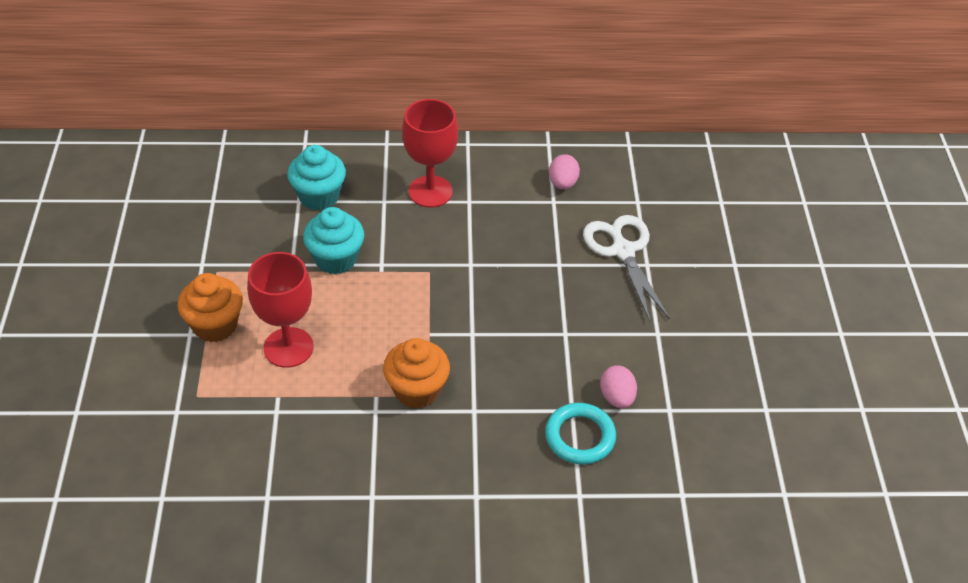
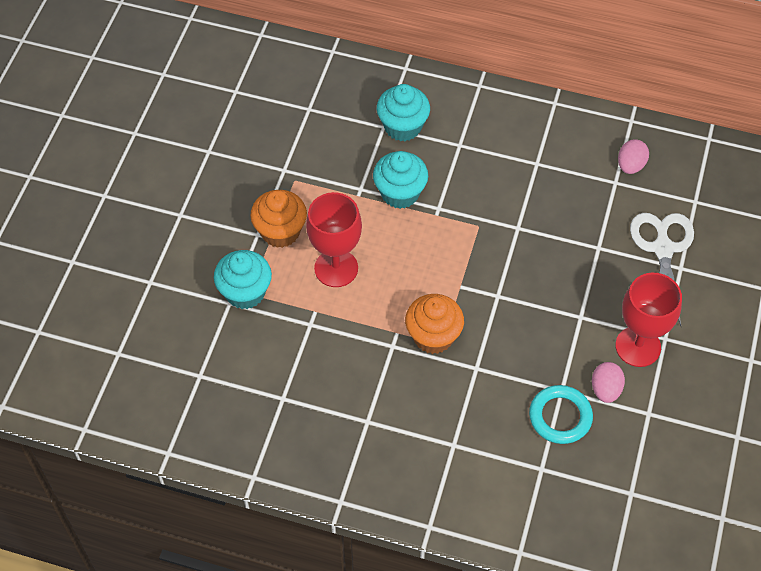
camera: 20 degrees right, 10 degrees up
red goblet [402,99,458,208] -> red goblet moved to [615,273,682,367]
none -> turquoise cupcake [214,250,272,309]

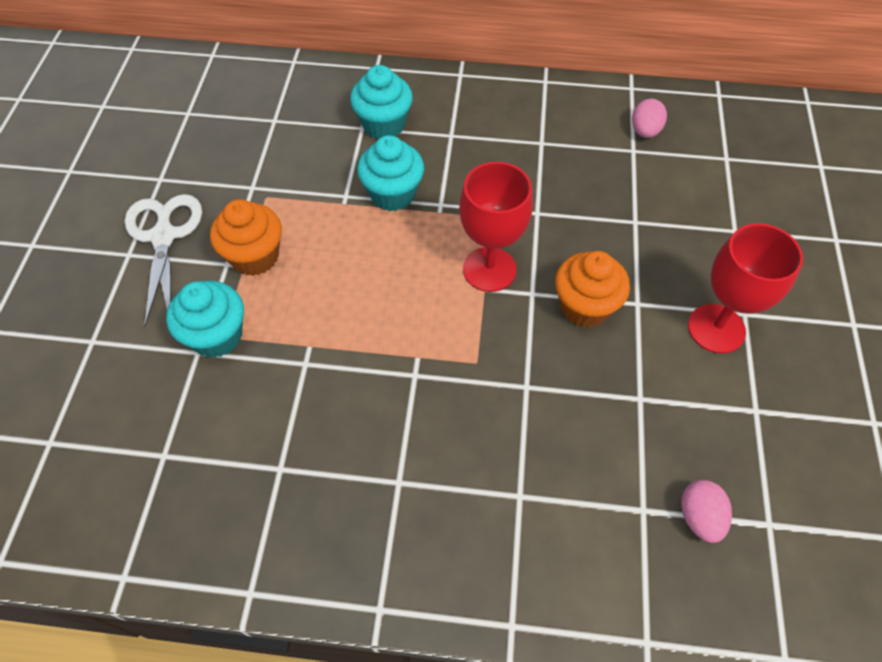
camera: 10 degrees left, 0 degrees up
red goblet [306,192,362,287] -> red goblet moved to [459,162,533,292]
orange cupcake [405,294,464,354] -> orange cupcake moved to [555,251,630,327]
turquoise ring [529,385,593,444] -> none
pink egg [592,362,625,403] -> pink egg moved to [681,480,732,543]
white scissors [630,213,694,326] -> white scissors moved to [125,194,202,328]

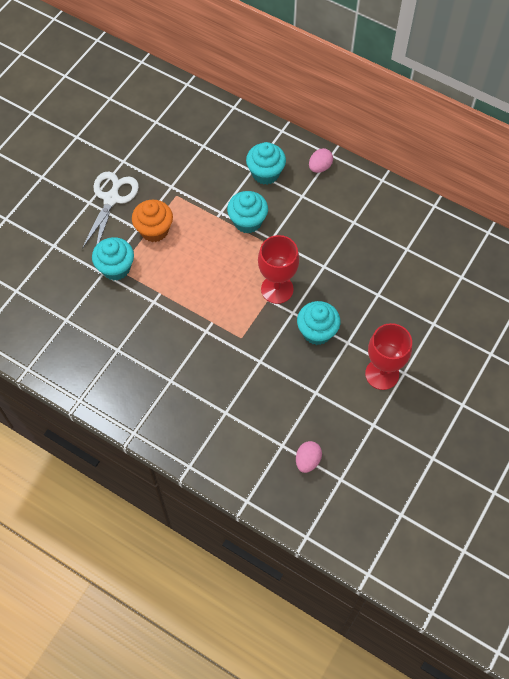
camera: 25 degrees right, 5 degrees up
orange cupcake [555,251,630,327] -> turquoise cupcake [297,301,340,345]
pink egg [632,98,667,138] -> pink egg moved to [309,148,333,173]

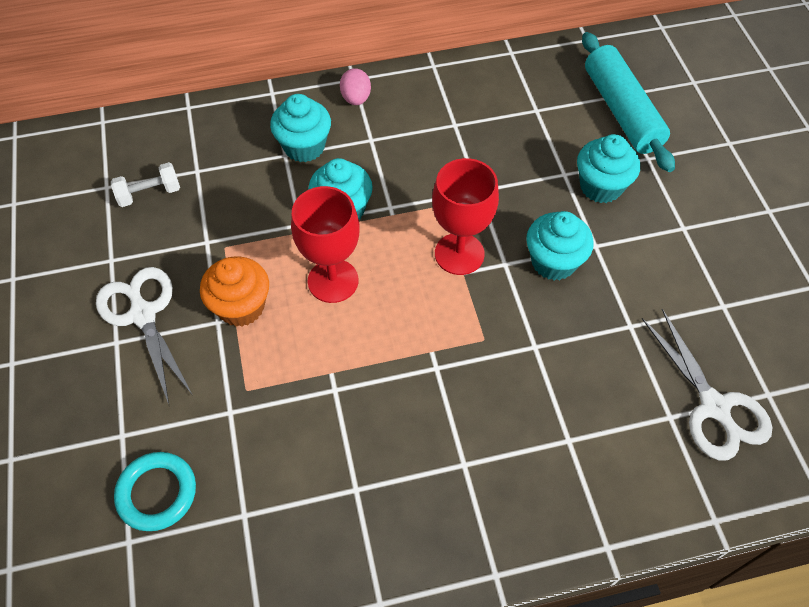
camera: 45 degrees left, 5 degrees down
turquoise cupcake [92,237,134,281] -> turquoise cupcake moved to [577,134,640,203]
pink egg [296,441,322,473] -> white scissors [642,309,772,461]
red goblet [365,323,412,390] -> red goblet moved to [291,186,360,303]
none -> white dumbbell [111,162,180,207]
none -> turquoise ring [114,452,196,531]
none -> turquoise rolling pin [582,32,675,172]

